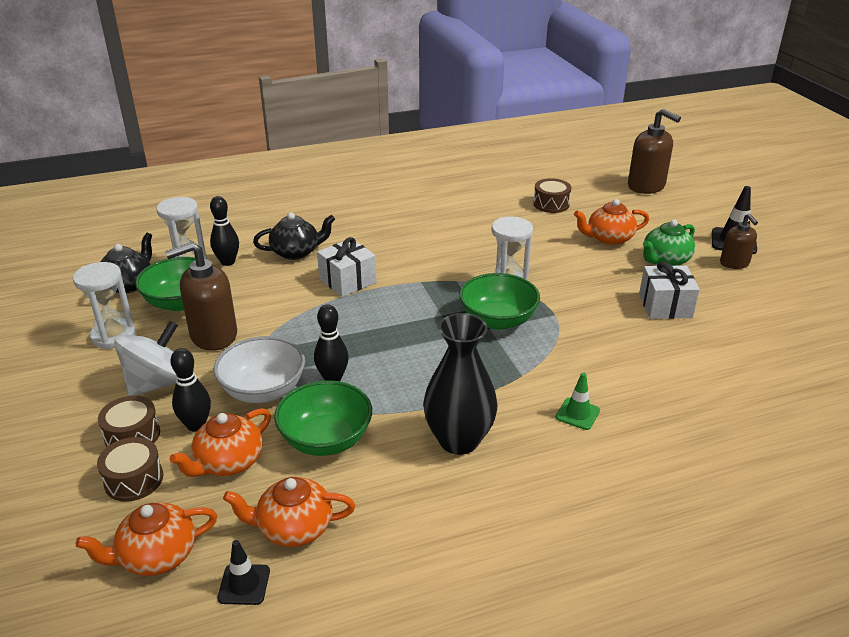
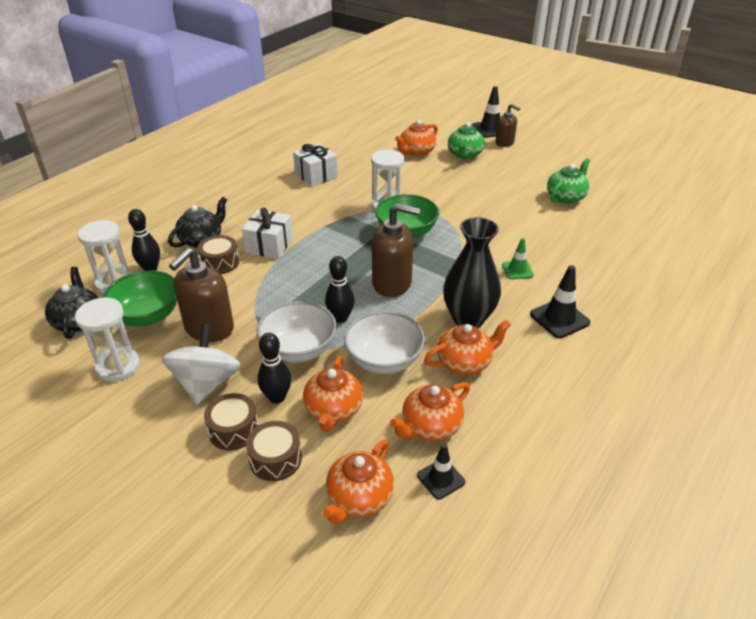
camera: 35 degrees left, 5 degrees up
green bowl [274,380,372,456] -> white bowl [344,311,425,374]
brown drum [533,178,571,213] -> brown drum moved to [197,235,239,274]
brown soap dispenser [628,109,681,194] -> brown soap dispenser moved to [372,203,421,297]
white gift [639,261,700,319] -> white gift moved to [293,143,338,187]
none -> orange teapot [424,320,511,375]
none -> black traffic cone [530,265,590,339]
none -> green teapot [547,159,590,204]

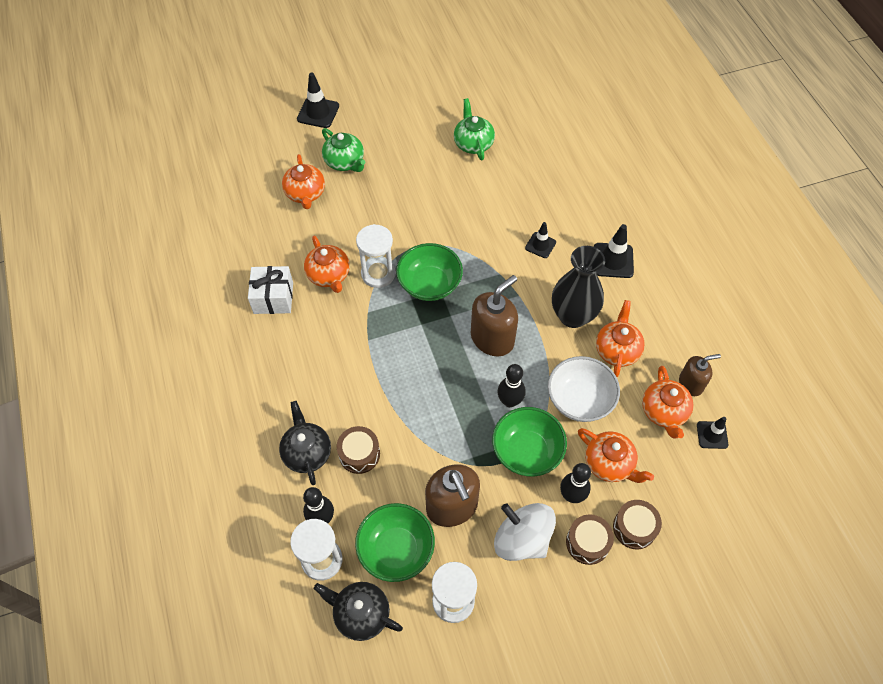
camera: 55 degrees left, 20 degrees up
white gift [242,208,293,259] -> none
white bowl [257,301,337,362] -> green bowl [492,407,567,476]
orange teapot [323,439,394,524] -> orange teapot moved to [304,236,350,293]
brown soap dispenser [495,104,520,147] -> brown soap dispenser moved to [679,354,721,396]
green traffic cone [502,238,534,279] -> black traffic cone [525,222,556,258]

